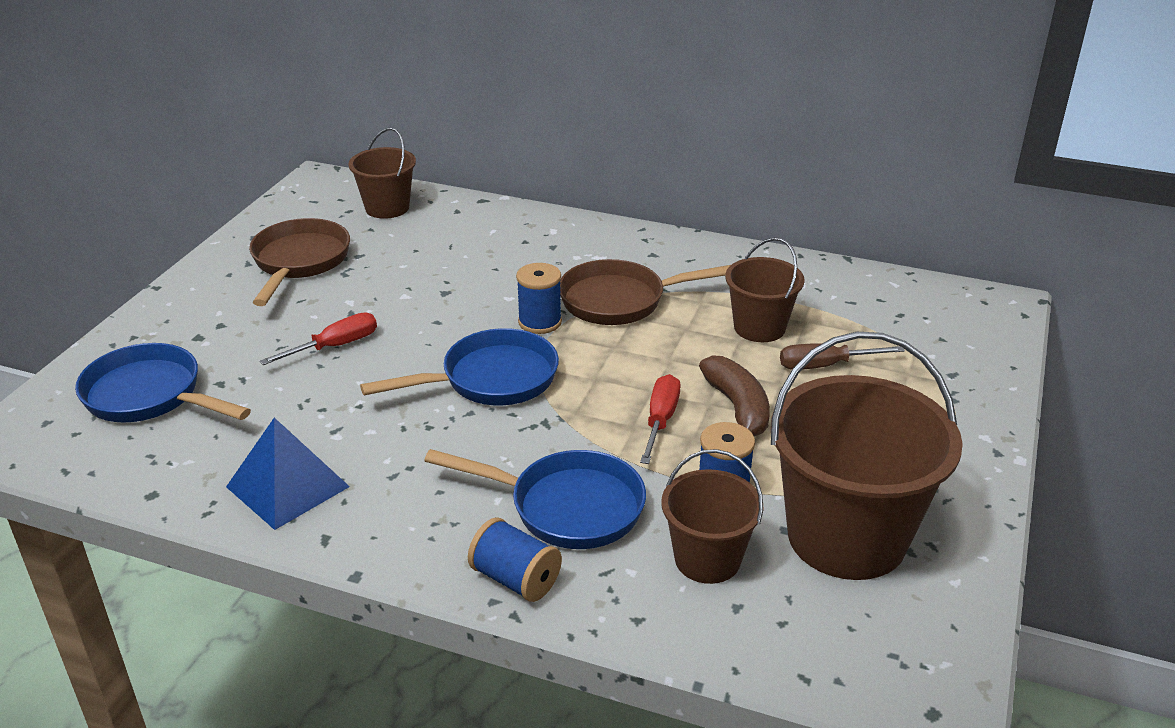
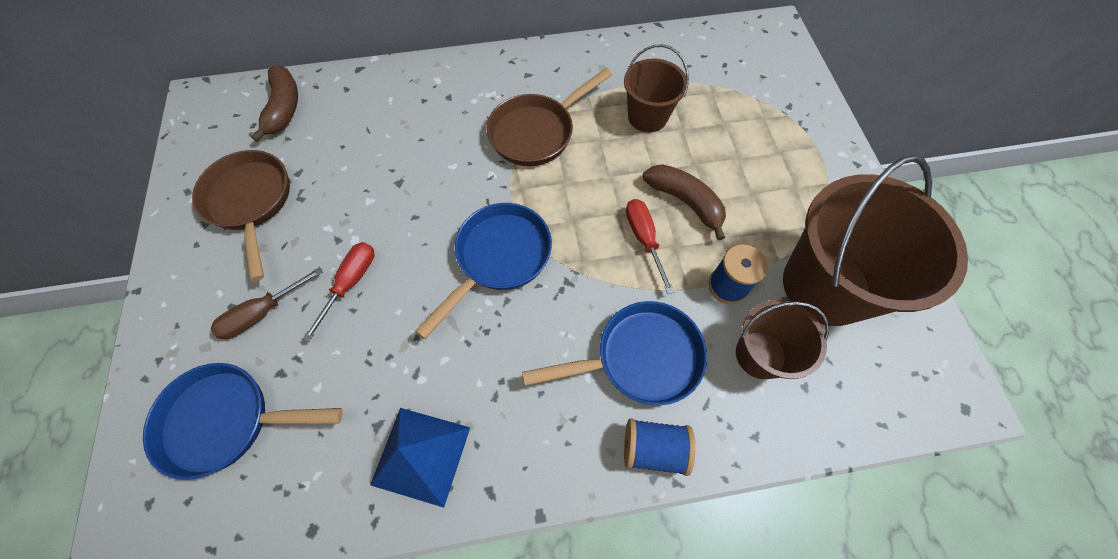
camera: 30 degrees left, 30 degrees up
brown bucket [349,128,416,219] -> brown banana [251,65,298,142]
blue spool [516,263,562,334] -> none
brown screwdriver [780,343,905,370] -> brown screwdriver moved to [211,267,323,339]

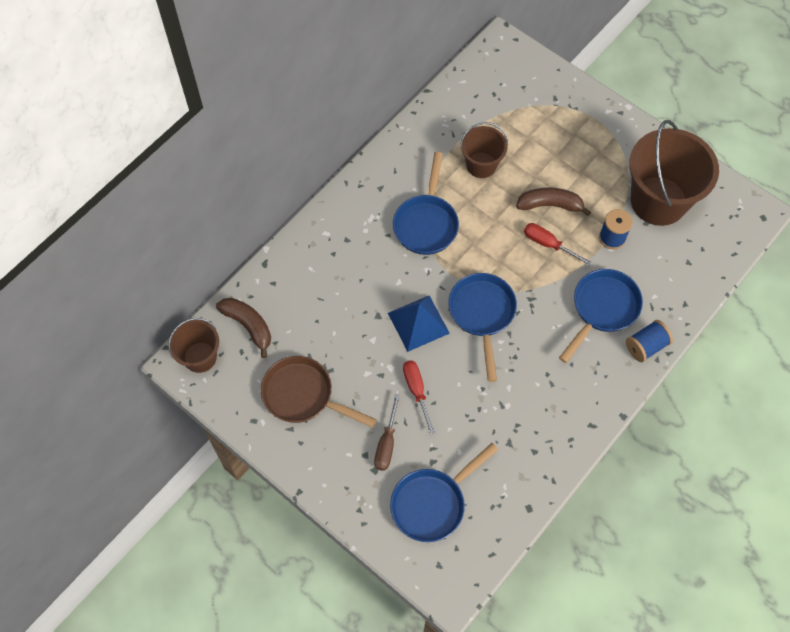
camera: 40 degrees left, 0 degrees up
blue pyramid [370,408,470,507] -> blue pyramid moved to [388,295,450,352]
brown pan [487,68,612,166] -> blue pan [393,152,459,255]
brown bucket [736,299,829,379] -> brown bucket moved to [168,318,219,373]

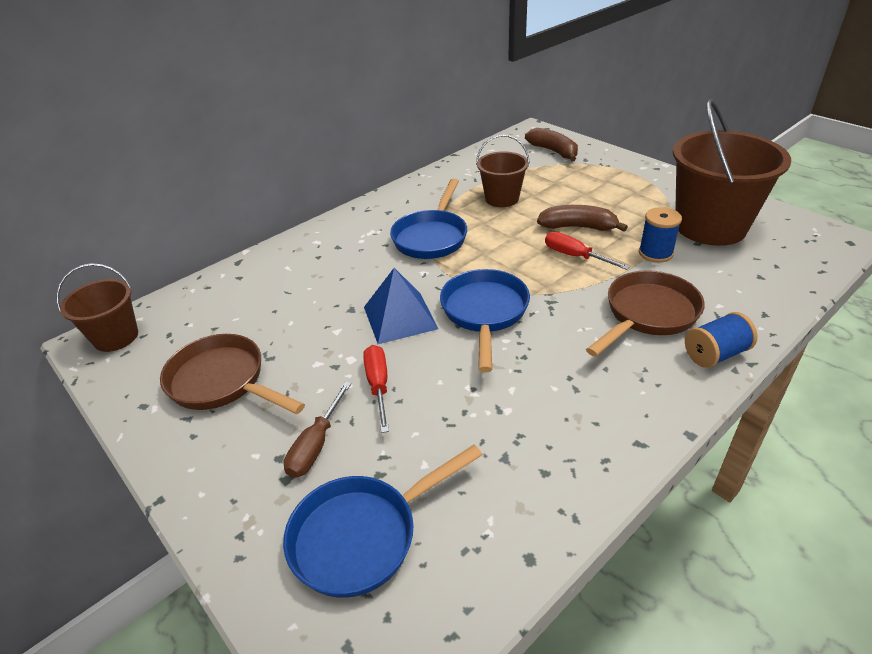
camera: 10 degrees right, 25 degrees down
brown banana [216,298,271,358] -> brown banana moved to [525,128,578,161]
blue pan [559,269,643,363] -> brown pan [586,270,705,357]

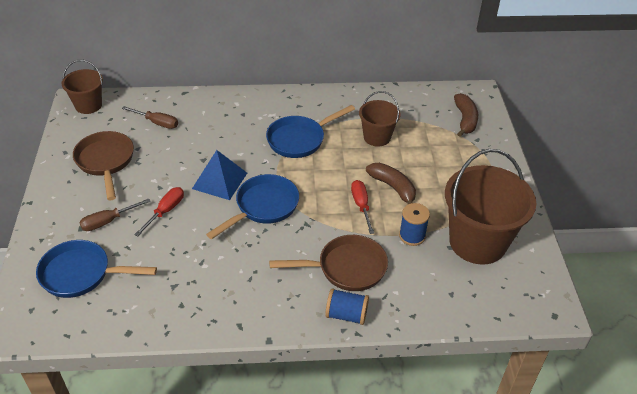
camera: 35 degrees right, 5 degrees up
none -> brown screwdriver [122,106,178,129]

